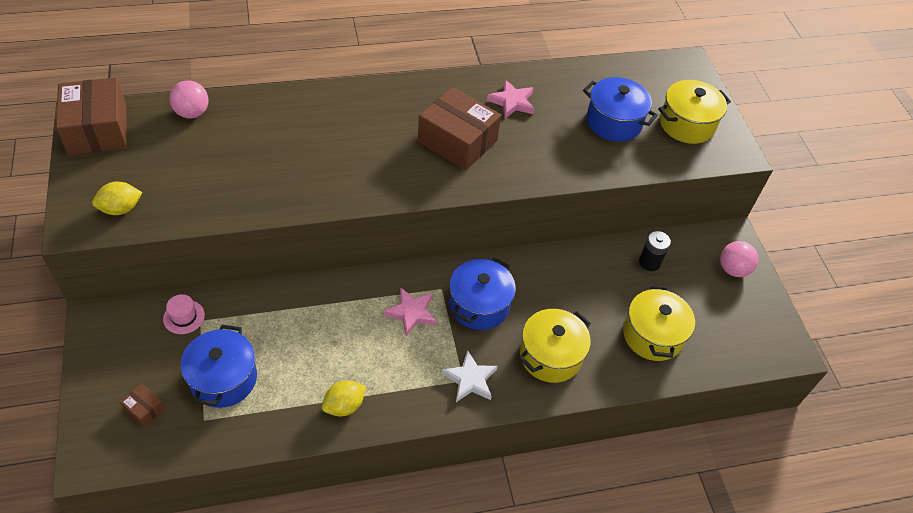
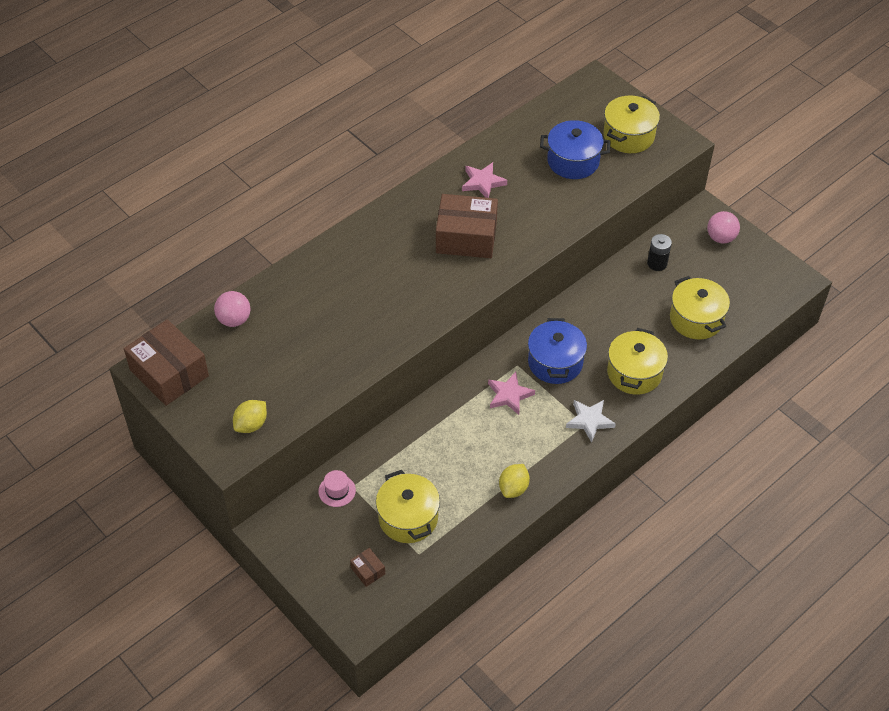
camera: 25 degrees left, 0 degrees up
brown box [120,383,165,427] -> brown box turned 45 degrees clockwise [350,548,385,587]
blue pot [181,324,257,408] -> yellow pot [376,470,440,543]

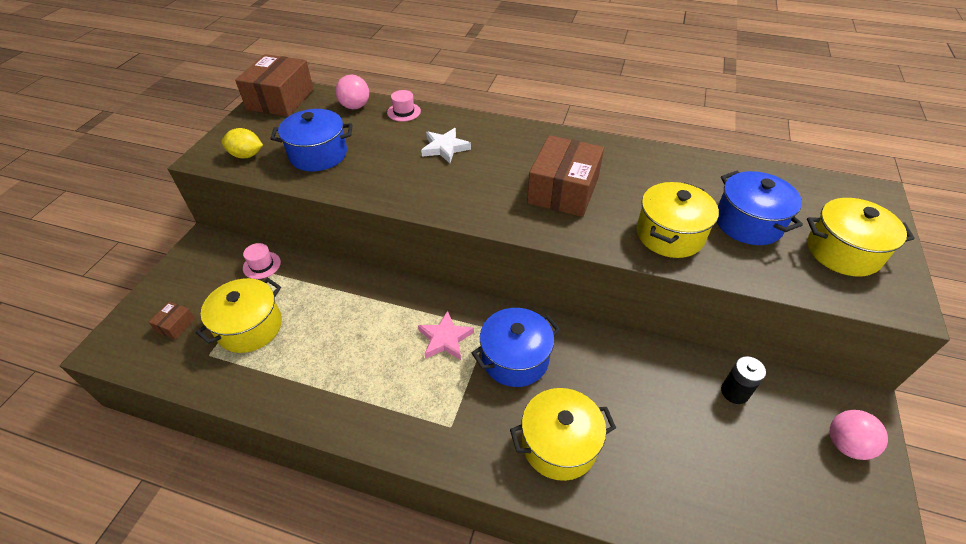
camera: 60 degrees right, 5 degrees down
brown box [436,194,498,258] -> brown box turned 45 degrees clockwise [527,135,604,217]
pink star [462,162,507,198] -> none
yellow lemon [499,464,530,498] -> none
white star [566,400,616,443] -> white star moved to [421,128,471,163]
yellow pot [670,276,730,340] -> yellow pot moved to [637,182,719,258]
none -> blue pot [270,109,353,171]
none -> pink hat [387,90,421,121]

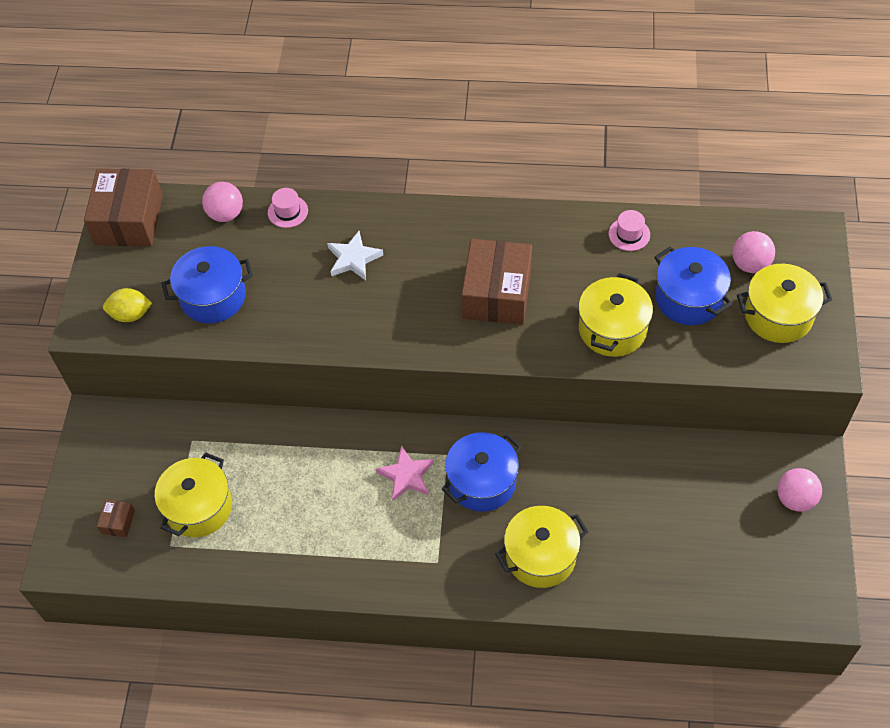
camera: 10 degrees left, 10 degrees up
pink hat [243,243,281,279] -> pink hat moved to [609,210,650,251]
black battery [721,356,766,404] -> none
none -> pink ball [732,231,775,273]

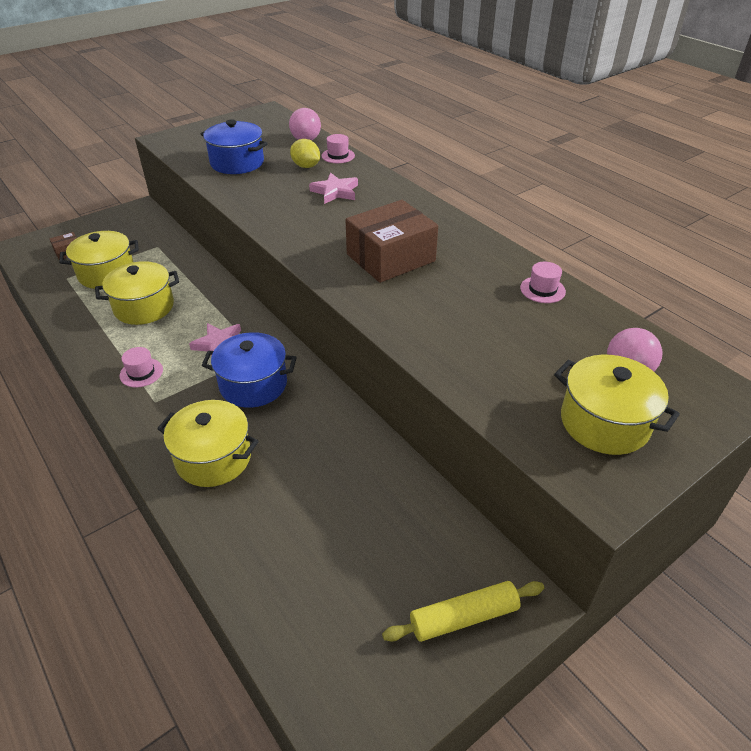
camera: 45 degrees right, 15 degrees down
brown box [84,169,163,246] -> none
yellow lemon [103,288,152,322] -> yellow lemon moved to [290,139,320,168]
white star [327,231,383,280] -> pink star [309,173,358,204]
yellow pot [578,273,653,357] -> yellow pot moved to [95,261,179,325]
blue pot [654,247,732,325] -> none
pink ball [777,468,822,512] -> yellow rolling pin [382,581,544,642]
none -> pink hat [119,347,163,387]

